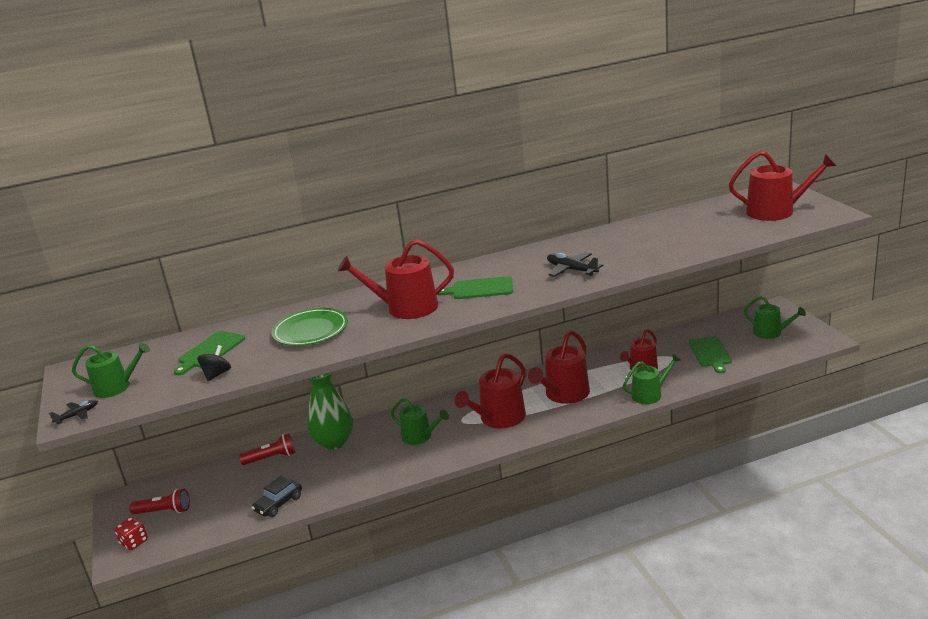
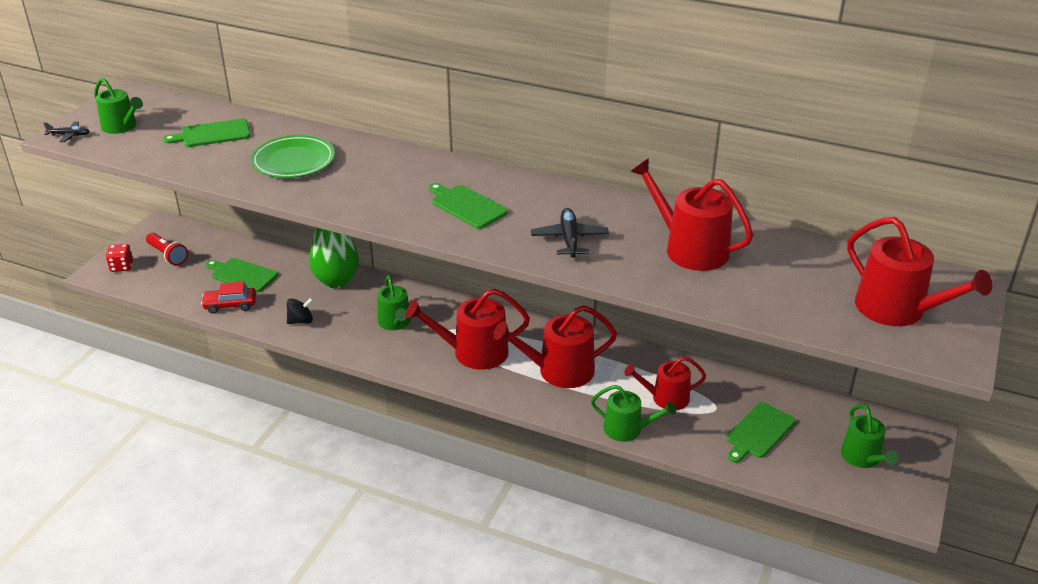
camera: 40 degrees right, 10 degrees up
black spinning top [197,345,231,381] -> black spinning top moved to [287,298,313,324]
red flashlight [239,433,295,465] -> none
black car [252,476,302,517] -> red car [201,281,256,314]
red watering can [338,239,454,319] -> red watering can moved to [630,158,753,271]
none -> green cutting board [206,258,278,292]

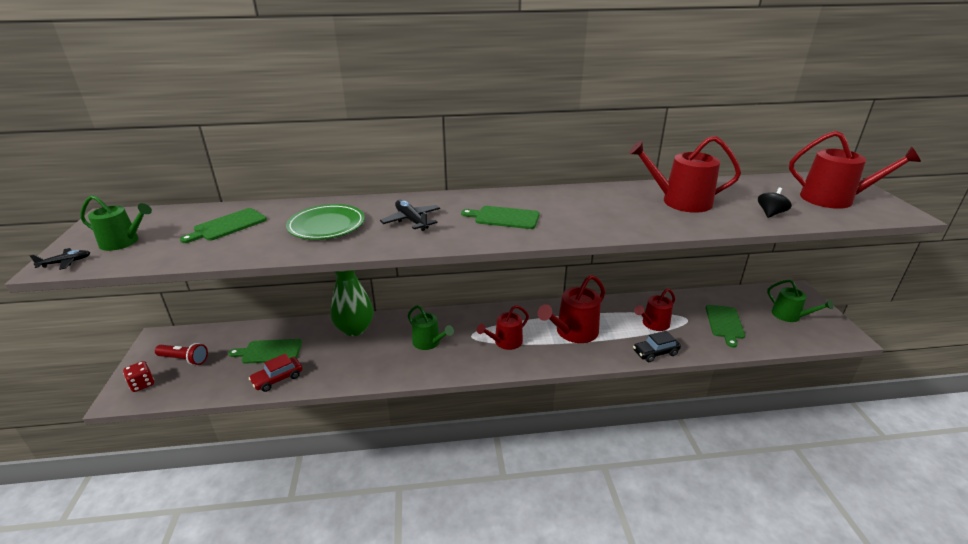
camera: 30 degrees left, 5 degrees down
black spinning top [287,298,313,324] -> black spinning top moved to [758,187,792,218]
red watering can [406,289,530,370] -> red watering can [477,305,529,350], size x0.65
black plane [531,208,609,258] -> black plane moved to [380,200,440,231]
green watering can [591,385,676,442] -> black car [633,331,681,362]

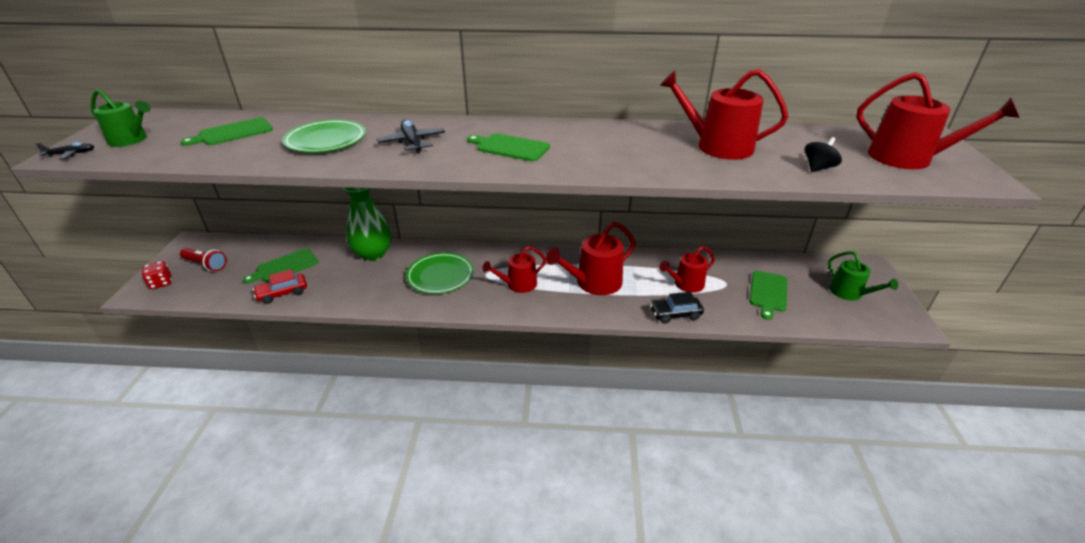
camera: 10 degrees right, 5 degrees up
green cutting board [228,339,302,364] -> green cutting board turned 45 degrees counterclockwise [243,248,318,284]
green watering can [408,305,454,350] -> green plate [406,252,474,294]

